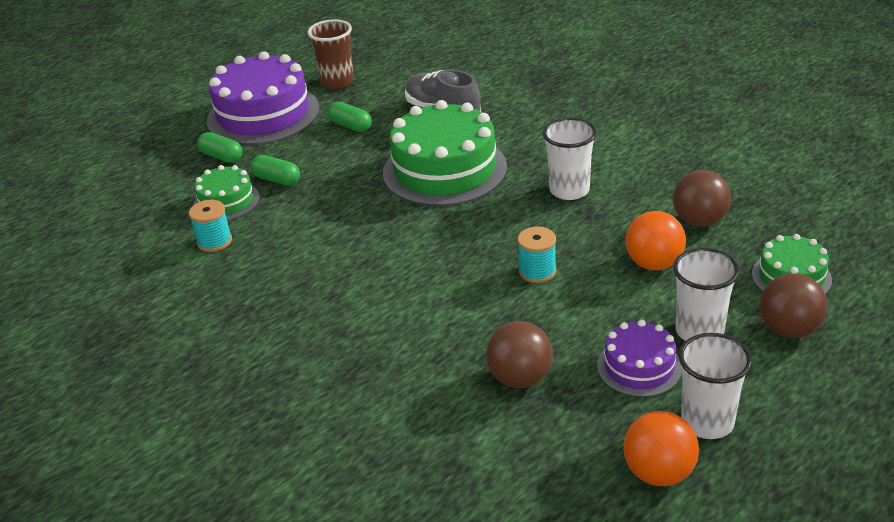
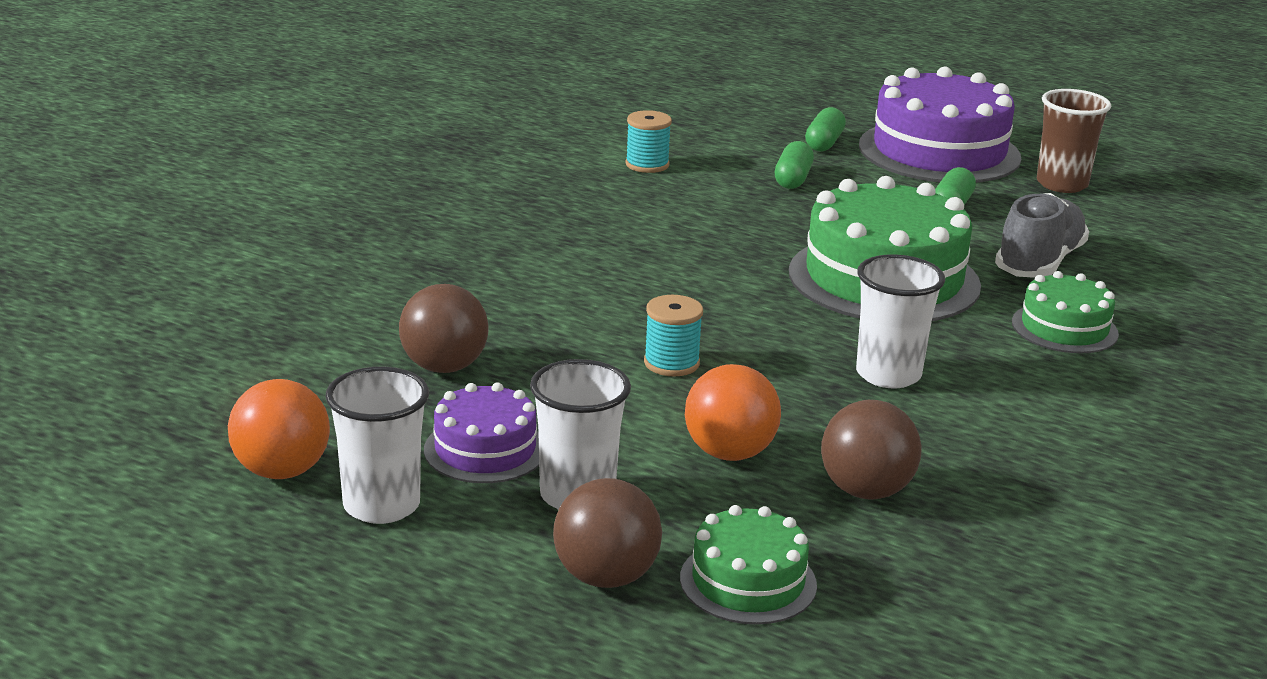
camera: 70 degrees right, 10 degrees down
green cake [194,165,260,221] -> green cake moved to [1012,271,1119,353]

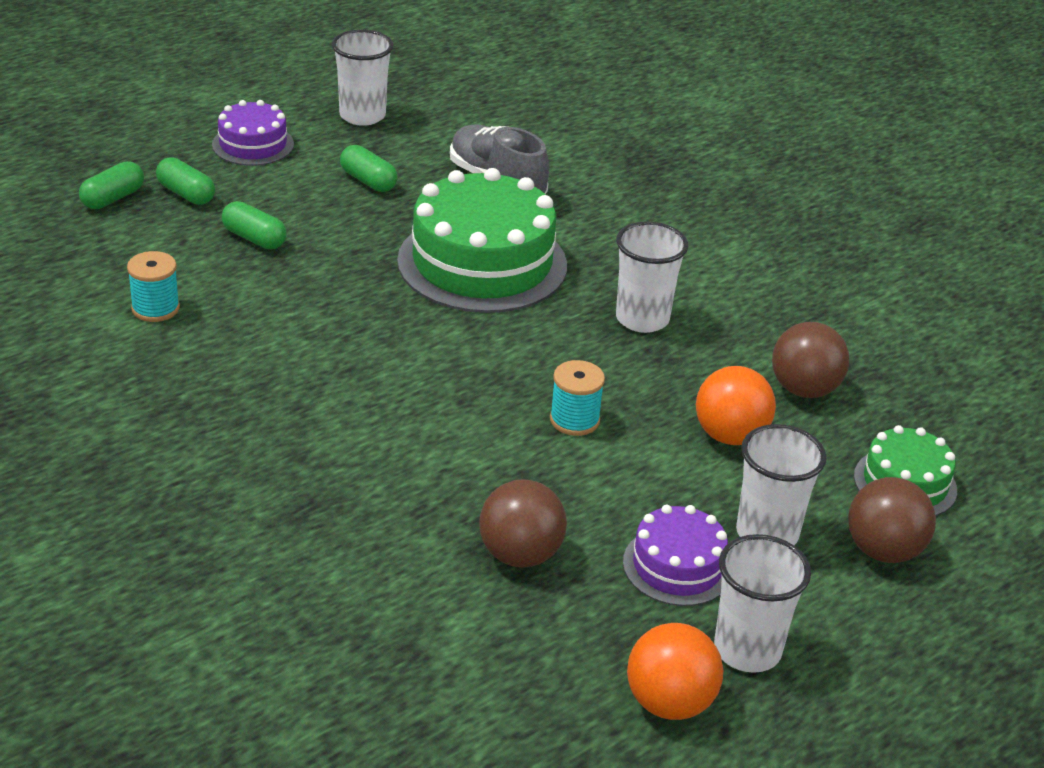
camera: 70 degrees left, 10 degrees up
purple cake [859,66,1021,183] -> purple cake [212,100,294,166], size x0.52
green cake [1012,271,1119,353] -> none
brown cup [1037,89,1111,193] -> white cup [332,30,394,126]
none -> green capsule [79,161,144,209]

